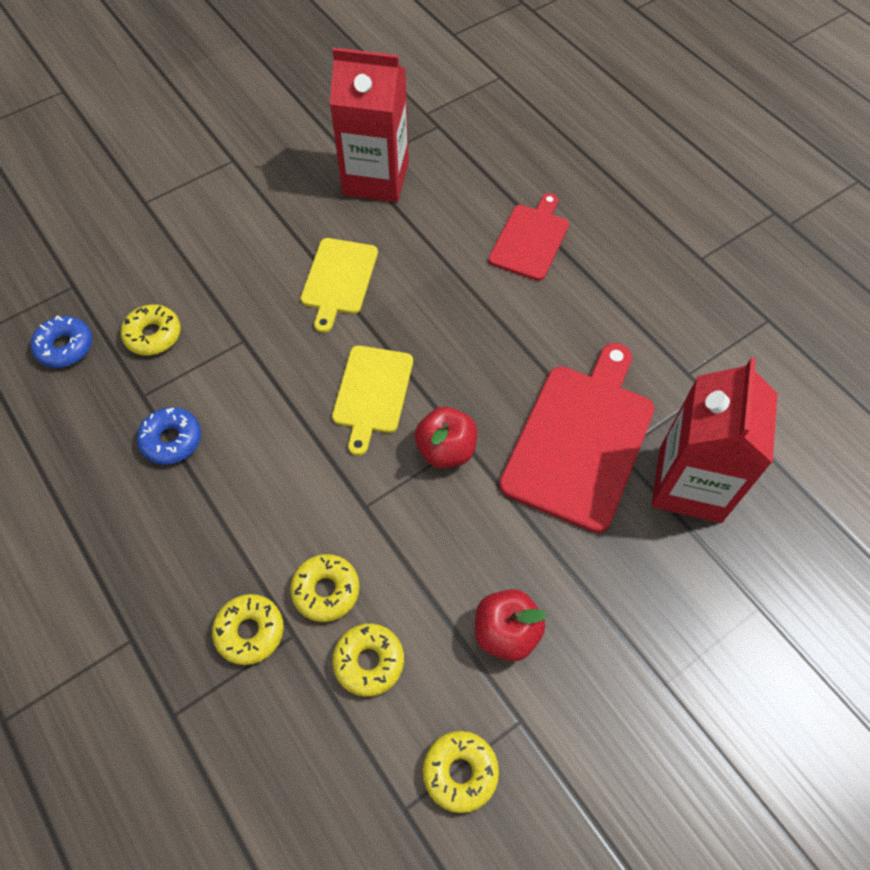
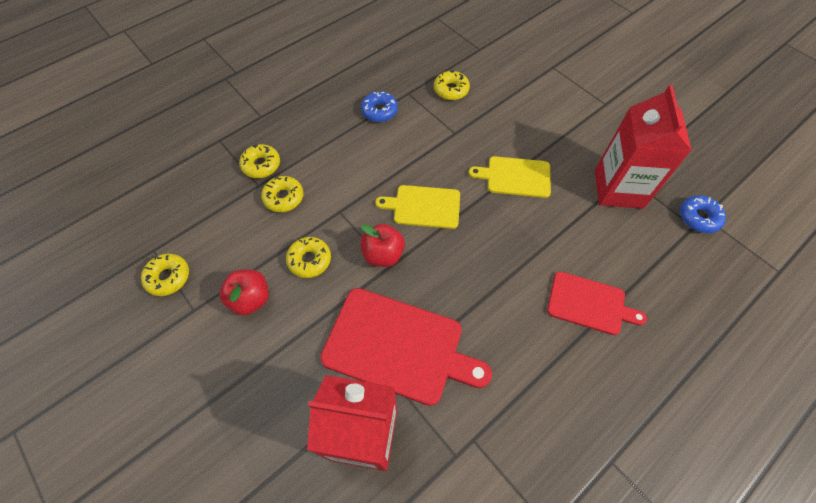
camera: 85 degrees right, 0 degrees up
blue donut [31,316,92,368] -> blue donut moved to [680,195,726,233]
yellow donut [332,623,404,697] -> yellow donut moved to [286,237,331,278]

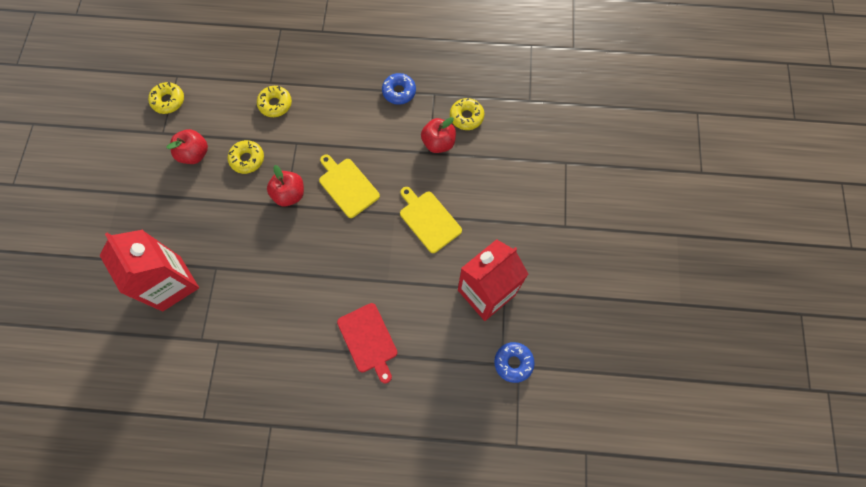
camera: 45 degrees right, 10 degrees up
yellow donut [239,144,280,178] -> none
red cutting board [320,288,492,406] -> none
none -> red apple [421,117,456,153]

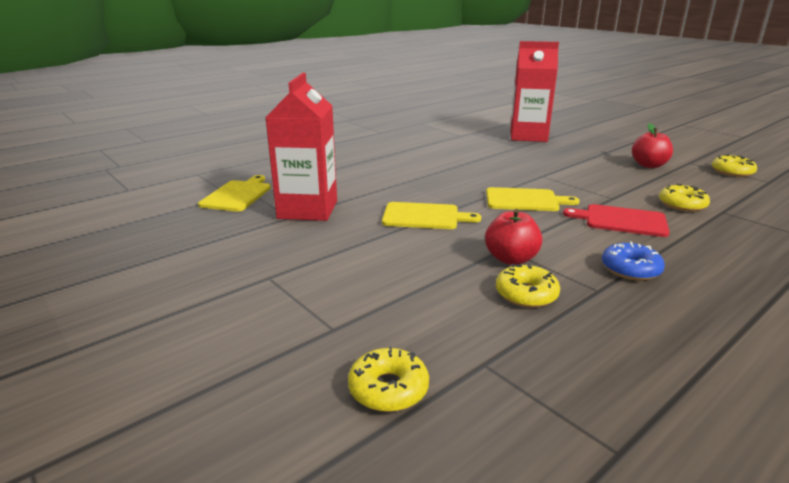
camera: 135 degrees right, 45 degrees down
yellow donut [228,140,264,174] -> yellow donut moved to [348,347,429,412]
red apple [267,165,304,206] -> none
red cutting board [337,303,398,384] -> red cutting board moved to [563,204,670,237]
blue donut [494,342,535,383] -> yellow cutting board [198,175,271,212]

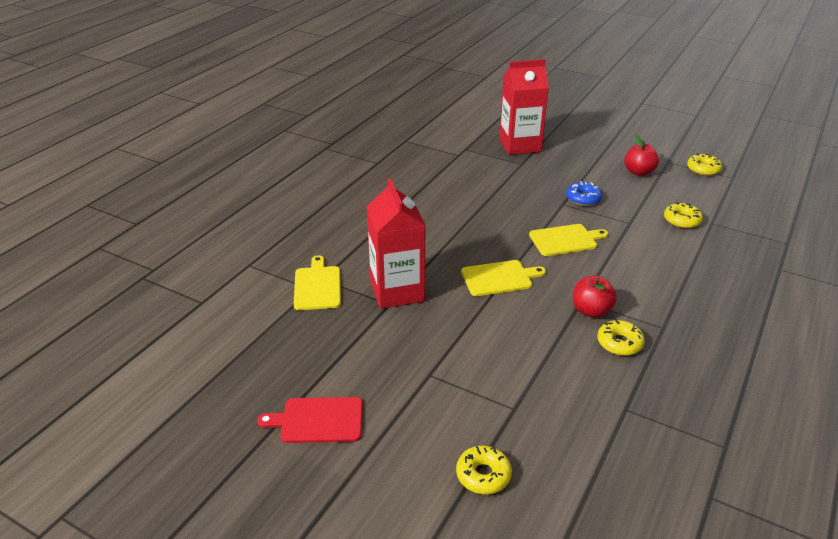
camera: 20 degrees left, 10 degrees up
yellow donut [348,347,429,412] -> yellow donut moved to [456,446,512,494]
red cutting board [563,204,670,237] -> red cutting board moved to [257,397,363,443]
blue donut [602,241,665,281] -> blue donut moved to [566,181,602,206]

